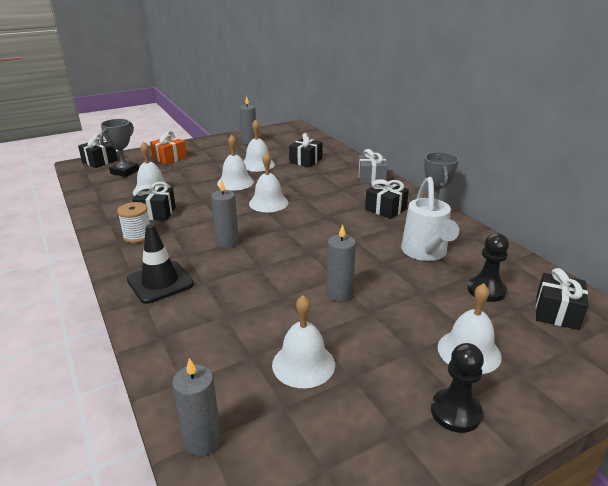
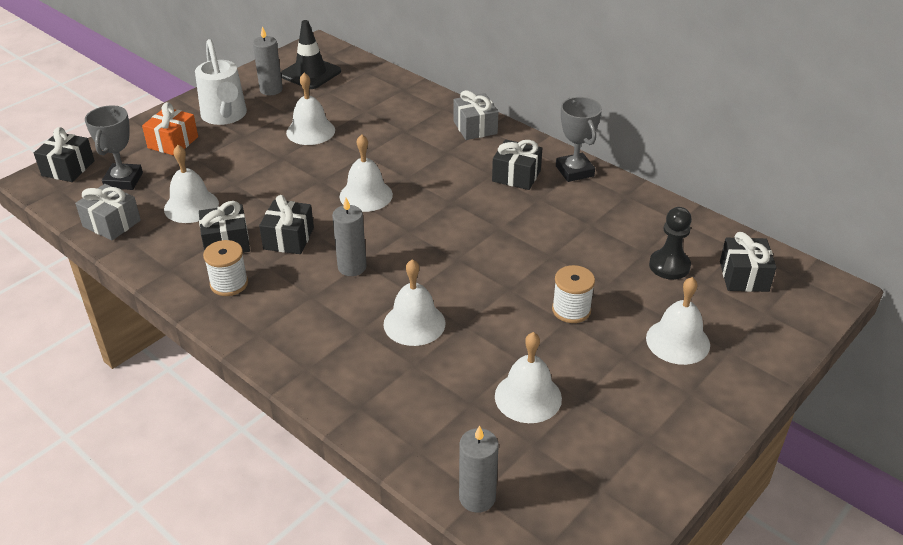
camera: 20 degrees left, 10 degrees up
black traffic cone [127,224,194,304] -> black traffic cone moved to [281,20,341,89]
white bell [217,135,254,191] -> white bell moved to [384,259,446,346]
black gift [289,133,323,167] -> black gift moved to [259,195,314,254]
grey candle [327,224,356,301] -> none
white watering can [401,177,459,261] -> white watering can moved to [195,39,247,125]
black pawn [431,343,484,433] -> none
none -> grey gift [75,184,141,240]
none -> white spool [552,265,595,323]

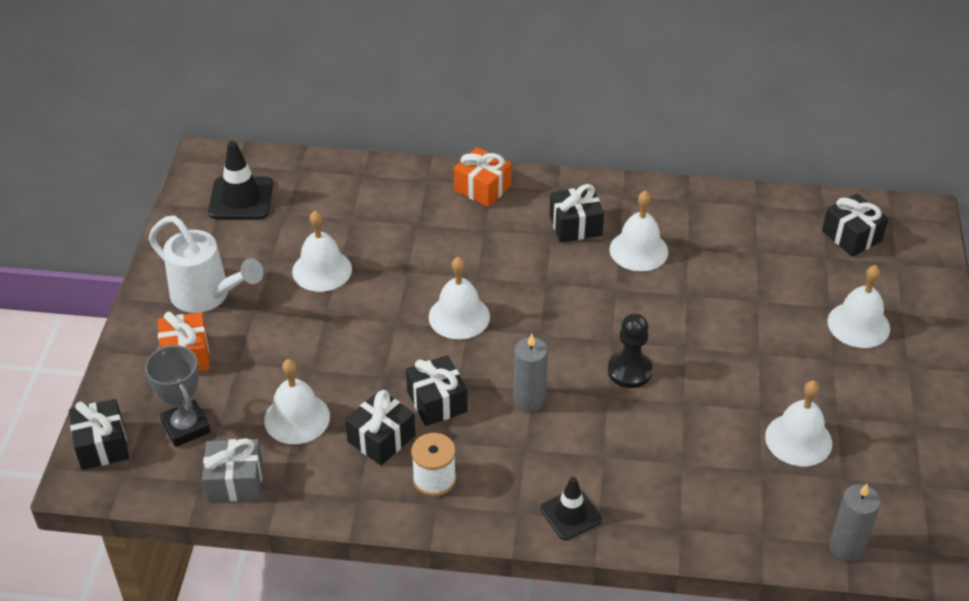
camera: 35 degrees left, 5 degrees up
grey candle [253,26,283,95] -> none
white bell [384,259,446,346] -> white bell moved to [609,190,668,271]
grey gift [453,90,498,140] -> orange gift [454,147,512,207]
white spool [552,265,595,323] -> none
grey trophy [556,97,602,182] -> none
black pawn [649,207,692,280] -> black pawn moved to [608,313,653,388]
none -> black traffic cone [540,477,602,540]

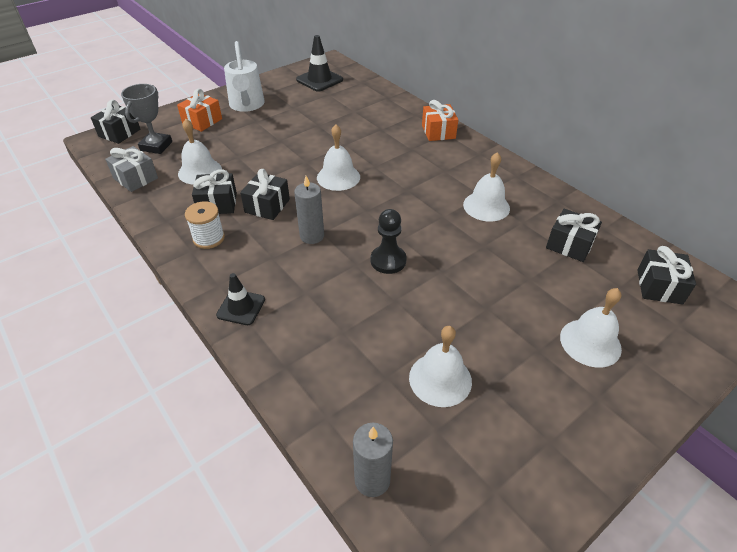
camera: 45 degrees right, 0 degrees up
white bell [292,210,352,292] -> none
black gift [549,184,604,242] -> black gift moved to [546,209,602,262]

